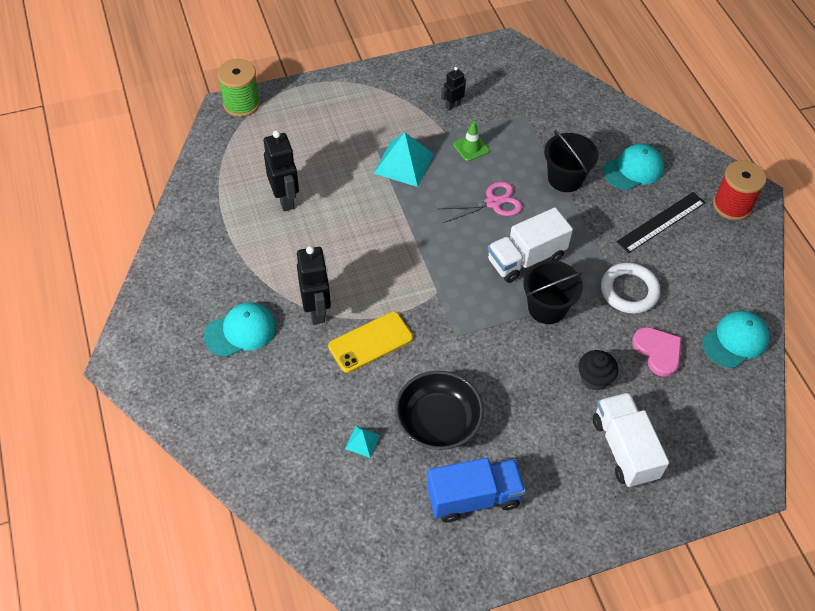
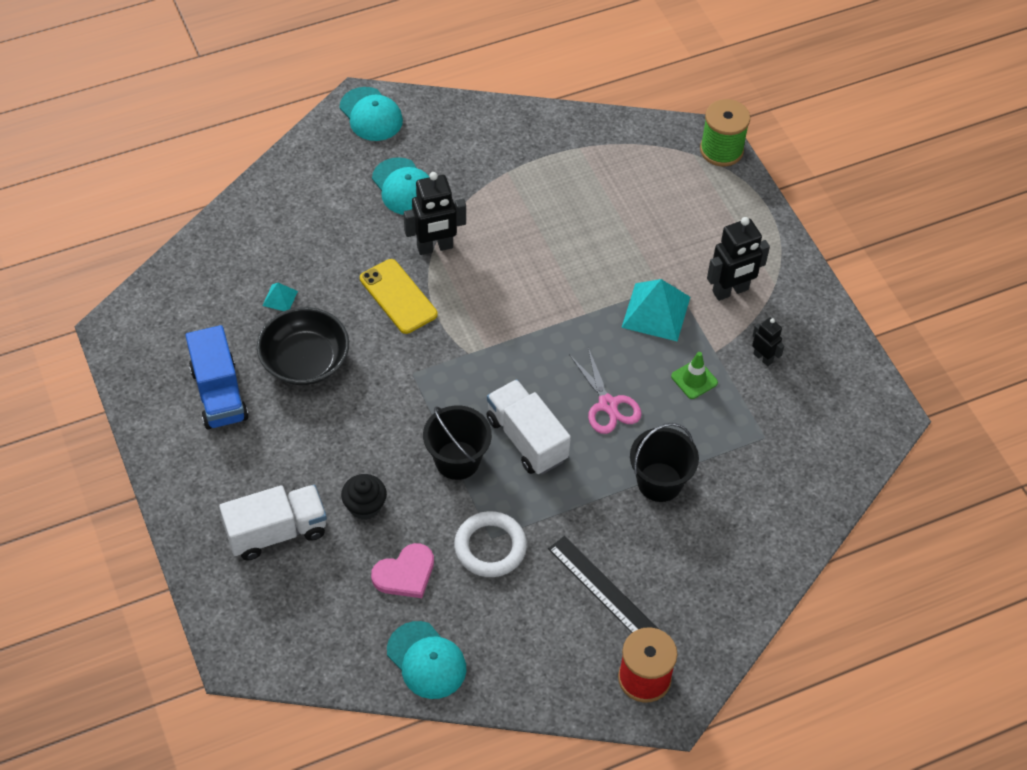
camera: 85 degrees right, 0 degrees up
black robot [264,130,299,211] -> black robot moved to [707,217,770,301]
turquoise cap [603,144,664,190] -> turquoise cap moved to [340,87,403,141]

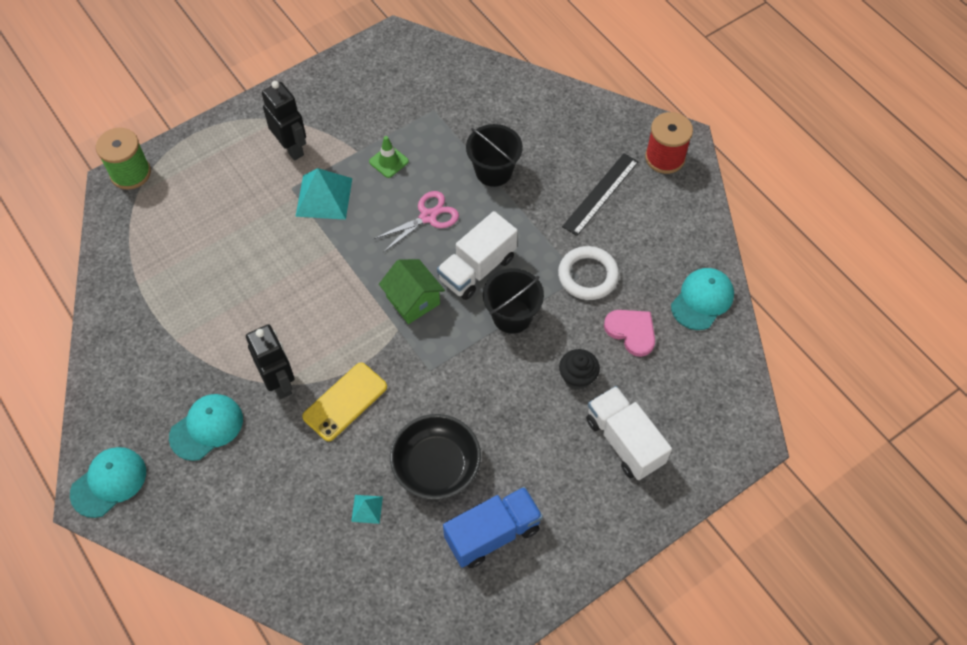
camera: 100 degrees left, 5 degrees up
black robot [752,318,784,366] -> none
none -> green house [379,259,445,324]

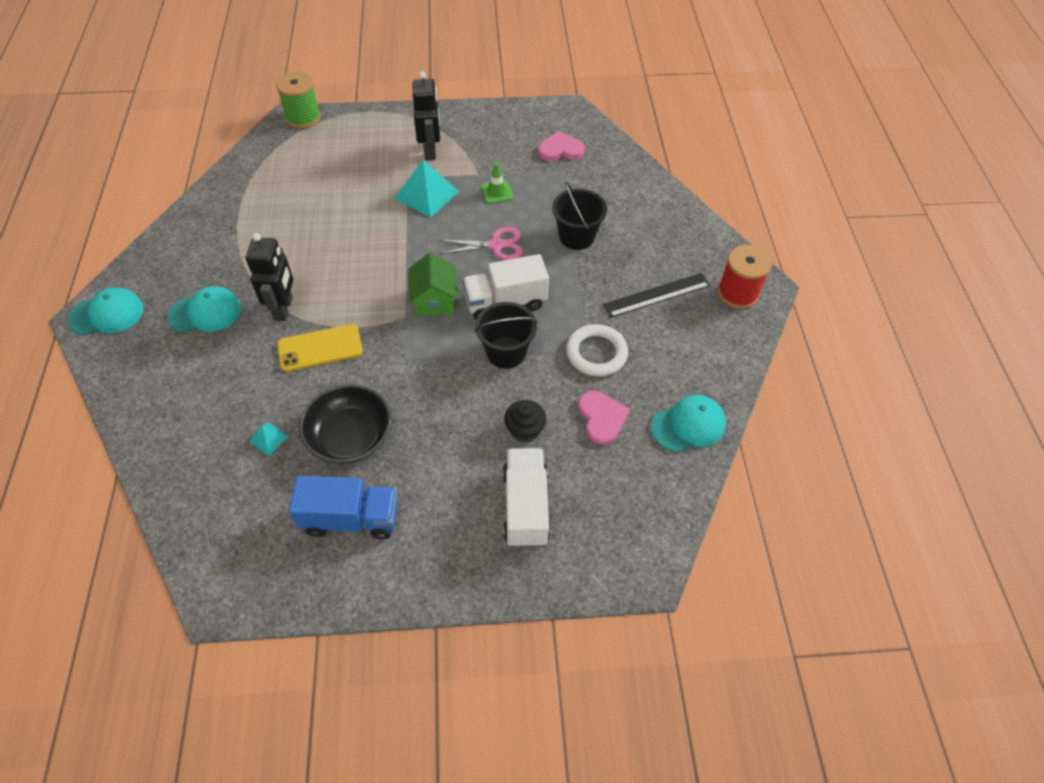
camera: 30 degrees right, 5 degrees down
none -> pink heart [538,131,585,161]

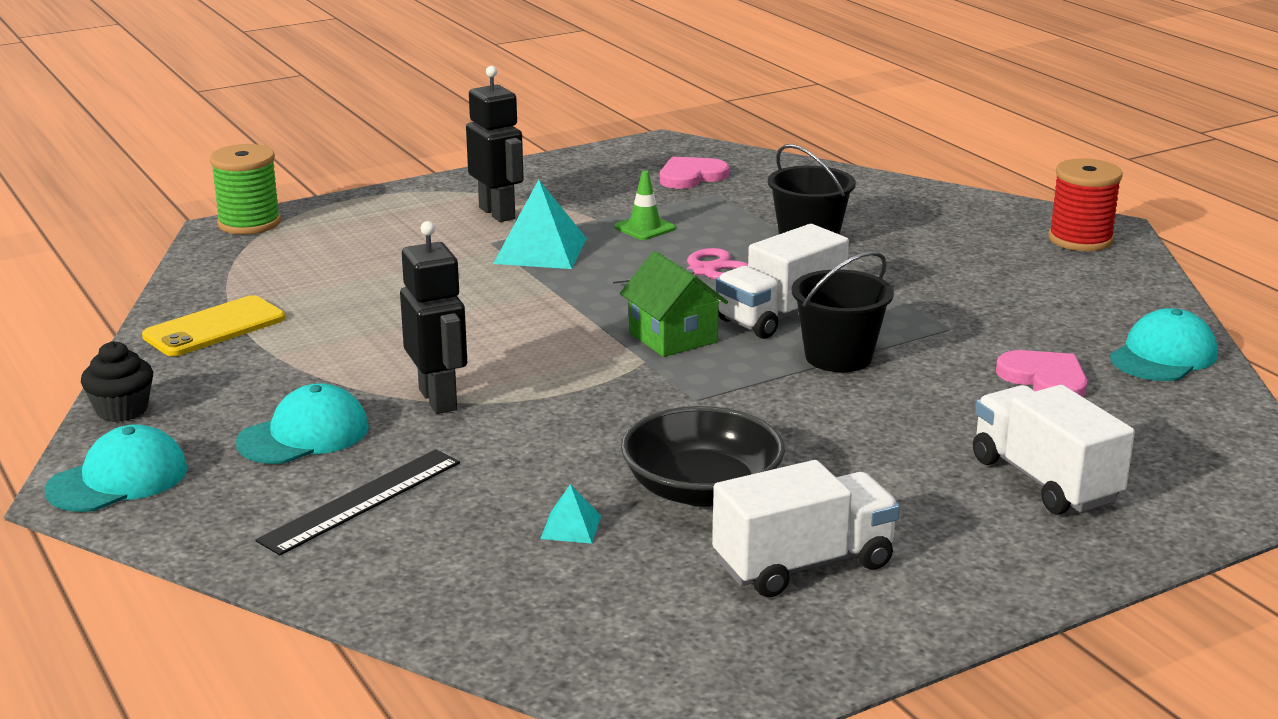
camera: 25 degrees left, 30 degrees down
yellow phone [277,324,363,372] -> yellow phone moved to [142,295,285,356]
blue truck [289,476,398,539] -> white truck [712,460,900,597]
black cupcake [504,400,546,443] -> black cupcake moved to [81,341,153,422]
white ring [566,324,628,377] -> none
black ruler [603,273,710,318] -> black ruler moved to [256,449,460,555]

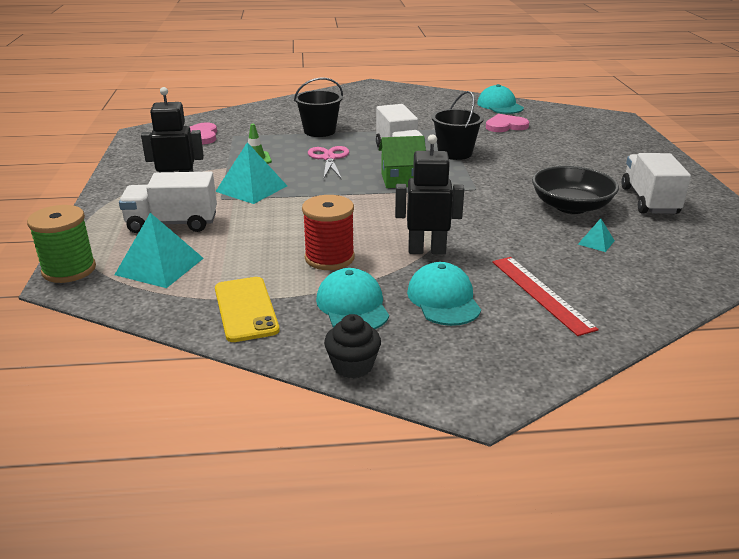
camera: 65 degrees left, 5 degrees up
turquoise cap [45,424,187,512] -> turquoise cap moved to [316,268,389,329]
black ruler [256,449,460,555] -> red ruler [492,257,599,336]
white truck [973,385,1135,515] -> white truck moved to [119,171,217,233]
red spool [1048,158,1123,251] -> red spool moved to [302,195,355,270]
none -> turquoise pyramid [115,213,204,288]

